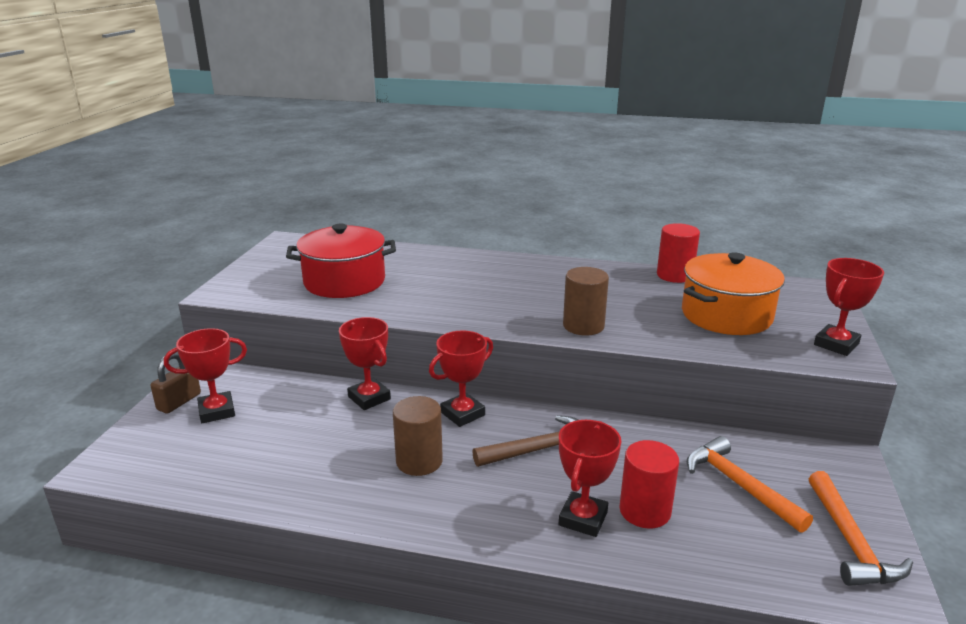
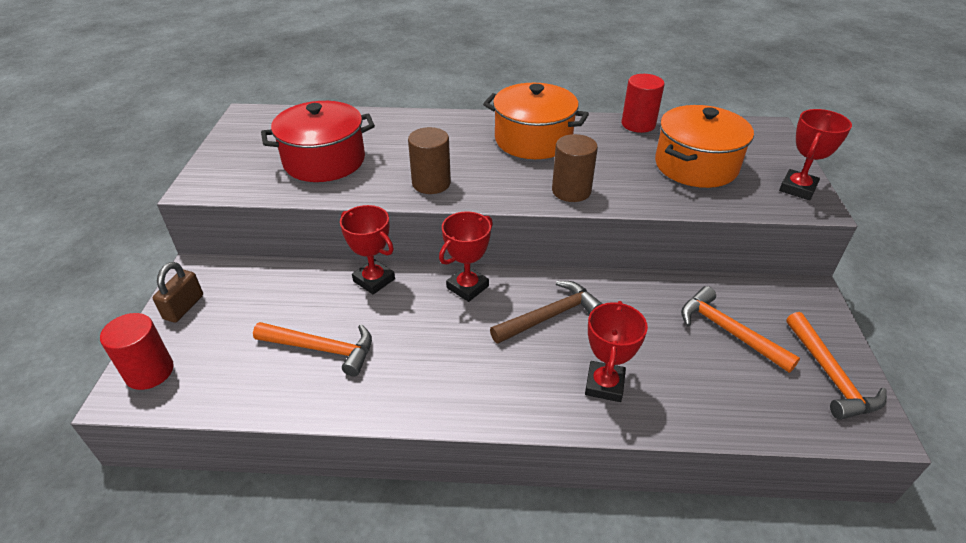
camera: 10 degrees left, 15 degrees up
red trophy [164,328,247,423] -> none
brown cylinder [393,396,443,476] -> brown cylinder moved to [408,127,451,194]
red cylinder [620,440,679,528] -> red cylinder moved to [100,313,174,390]
none -> orange hammer [253,322,372,377]
none -> orange pot [483,83,589,159]

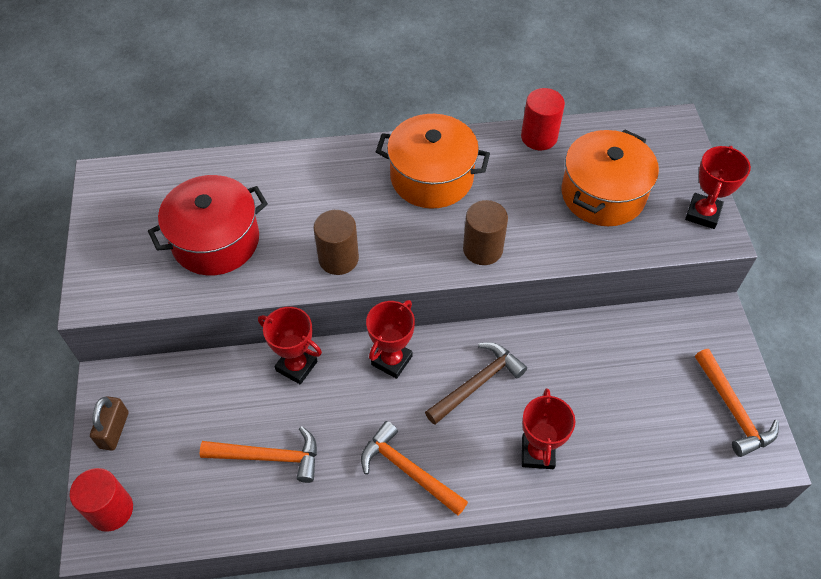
camera: 10 degrees left, 15 degrees up
orange hammer [681,286,800,373] -> orange hammer moved to [361,421,468,516]

